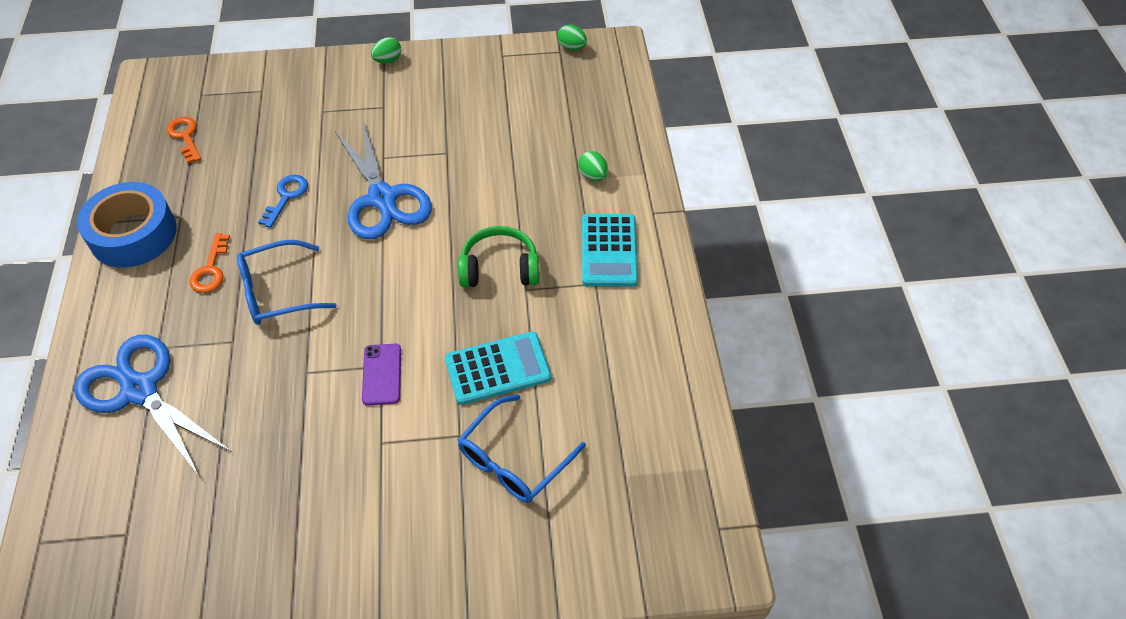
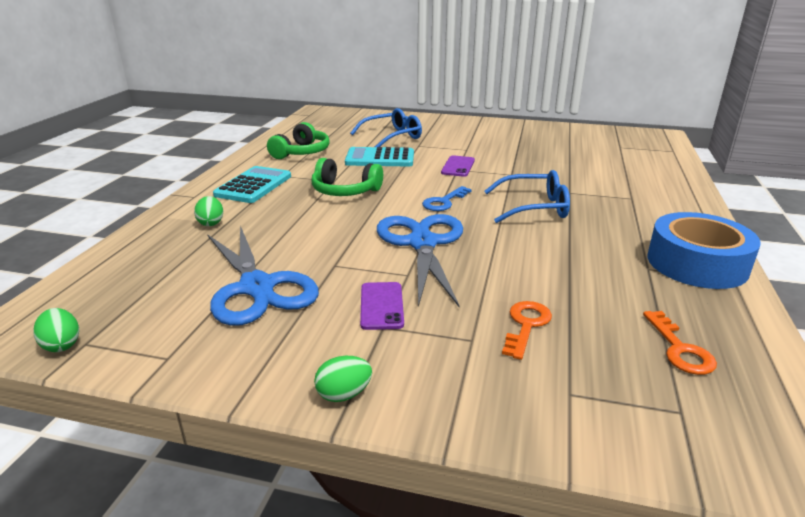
camera: 160 degrees left, 25 degrees down
blue scissors [74,335,232,477] -> blue scissors moved to [207,226,319,326]
orange key [189,233,230,293] -> orange key moved to [502,301,552,360]
blue key [258,175,308,228] -> blue key moved to [422,186,472,211]
none -> green headphones [267,122,330,159]
none -> purple phone [360,282,404,330]

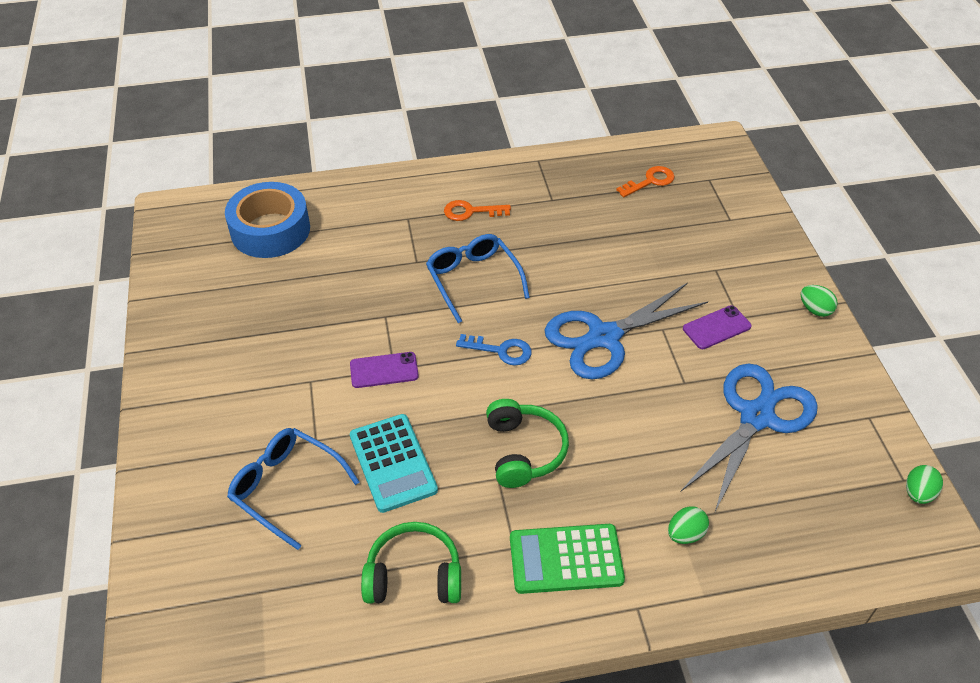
camera: 115 degrees left, 20 degrees up
turquoise calculator [213,166,291,203] -> green calculator [510,524,625,594]
orange key [502,301,552,360] -> orange key moved to [444,200,511,221]
blue tape [648,212,761,289] -> blue tape moved to [225,182,310,258]

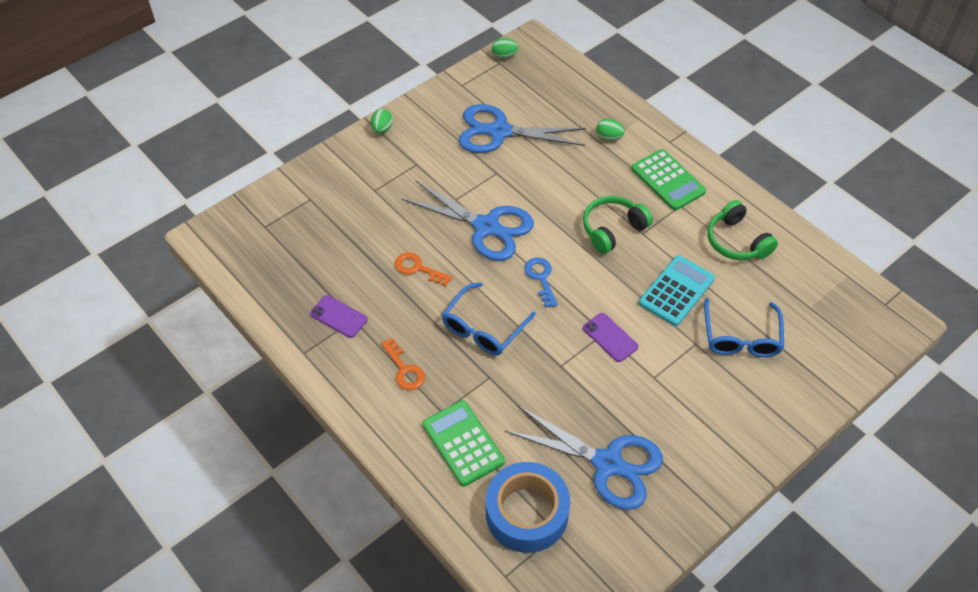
camera: 120 degrees left, 5 degrees up
orange key [616,166,675,197] -> orange key moved to [395,252,452,286]
purple phone [683,305,752,349] -> purple phone moved to [310,295,368,338]
none -> green calculator [422,400,505,487]
none -> blue scissors [505,406,663,510]

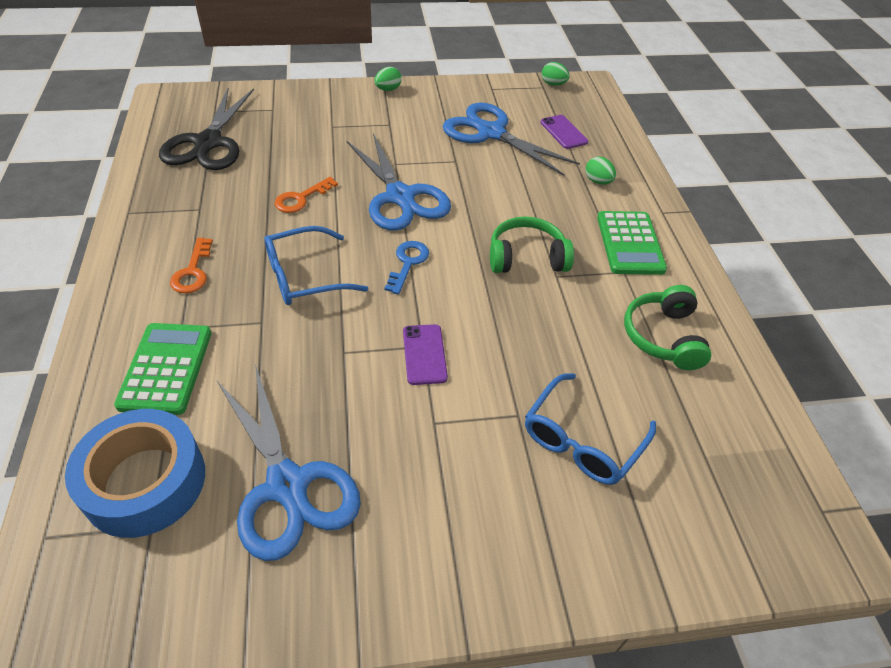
camera: 30 degrees right, 5 degrees down
purple phone [310,295,368,338] -> purple phone moved to [540,115,588,149]
orange key [395,252,452,286] -> orange key turned 105 degrees counterclockwise [275,177,338,213]
turquoise calculator [639,255,715,326] -> none
none -> black scissors [159,88,254,170]

